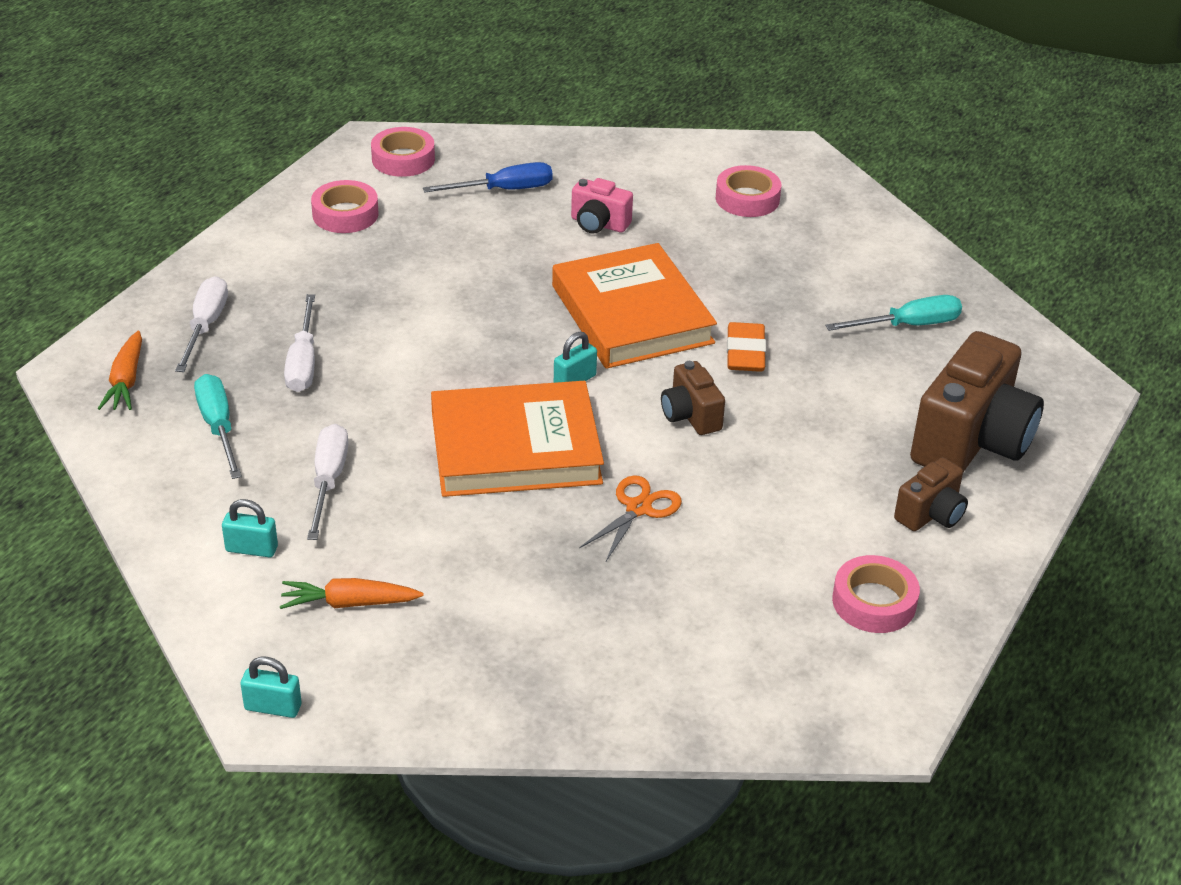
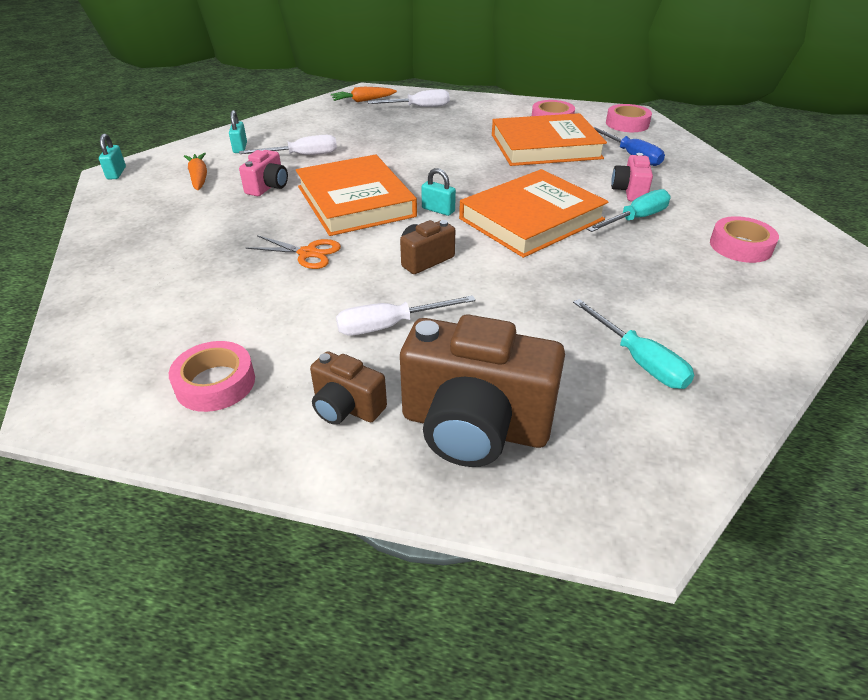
camera: 75 degrees right, 0 degrees up
turquoise screwdriver [194,374,242,479] -> turquoise screwdriver moved to [587,189,671,232]
white screwdriver [284,294,315,392] -> white screwdriver moved to [336,295,476,335]
orange eraser [727,322,766,372] -> none
none -> pink camera [239,150,288,196]
none -> orange book [492,113,607,166]

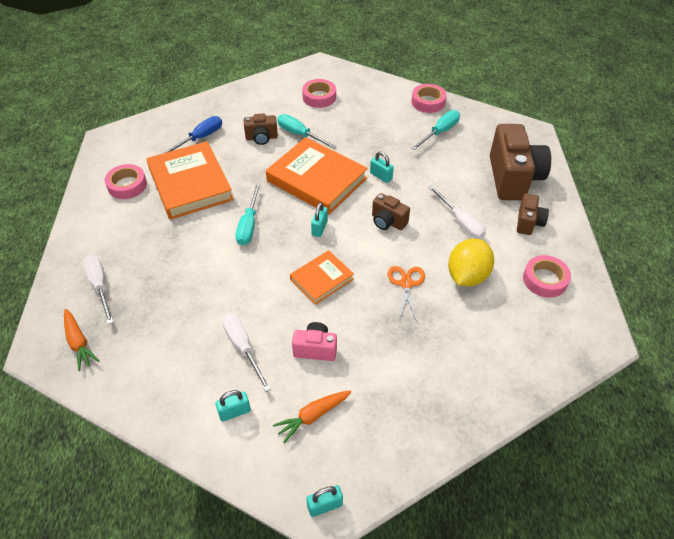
camera: 105 degrees left, 10 degrees up
orange book [296,154,417,236] -> orange book [290,250,354,305], size x0.56
pink tape [606,104,652,132] -> pink tape moved to [411,84,447,113]
pink camera [611,153,653,202] -> brown camera [244,113,278,145]
none -> turquoise screwdriver [235,183,261,246]
none -> turquoise padlock [370,152,394,183]
none -> yellow lemon [448,238,494,286]

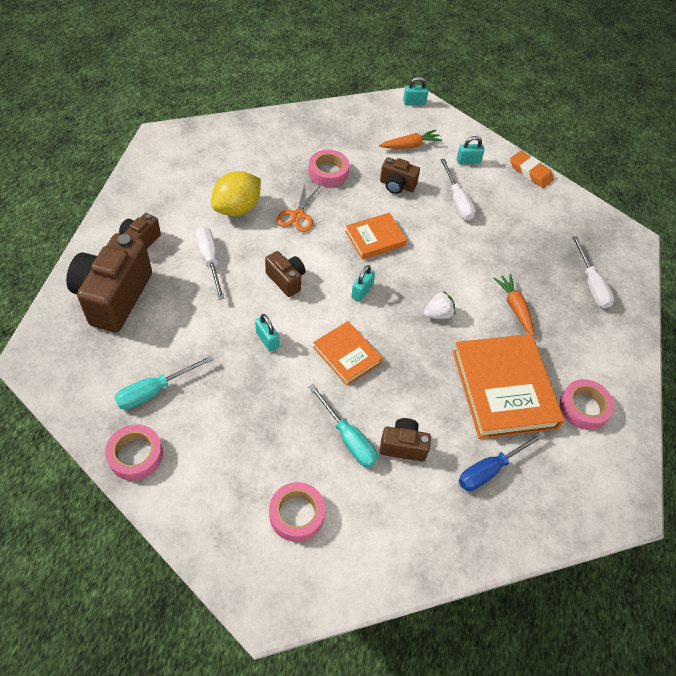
camera: 170 degrees left, 5 degrees up
orange carrot [64,309,99,371] -> orange carrot moved to [493,274,534,336]
turquoise screwdriver [235,183,261,246] -> white strawberry [424,291,455,319]
orange book [266,137,368,215] -> orange book [313,321,382,386], size x0.56
pink camera [292,322,337,361] -> brown camera [380,157,420,194]
pink tape [523,255,571,298] -> pink tape moved to [309,150,349,187]
none -> orange eraser [510,151,554,188]

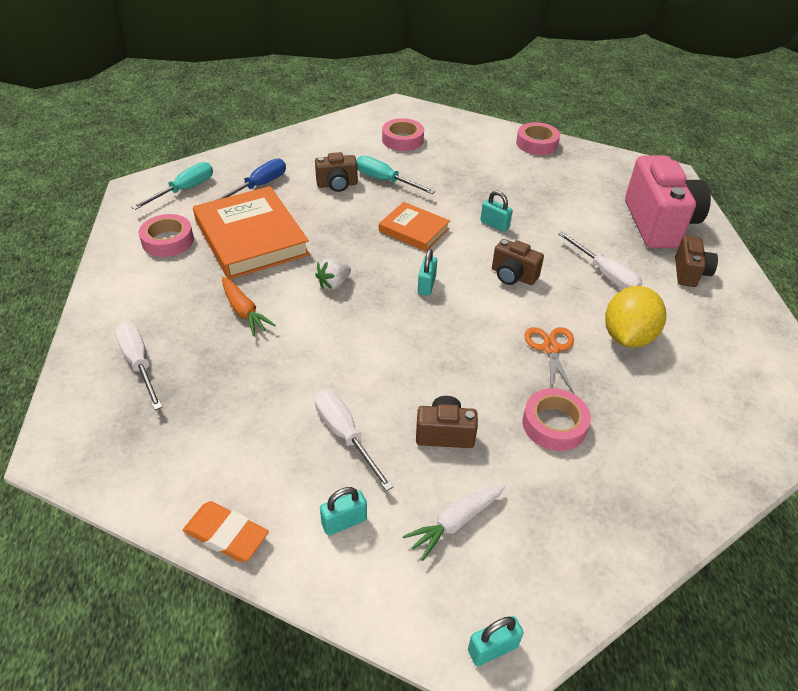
camera: 165 degrees right, 10 degrees down
brown camera [66,233,152,332] -> pink camera [625,156,711,248]
turquoise screwdriver [114,355,213,409] -> turquoise screwdriver moved to [131,162,213,210]
orange book [345,213,407,259] -> none
orange carrot [379,130,442,149] -> white carrot [403,485,506,561]

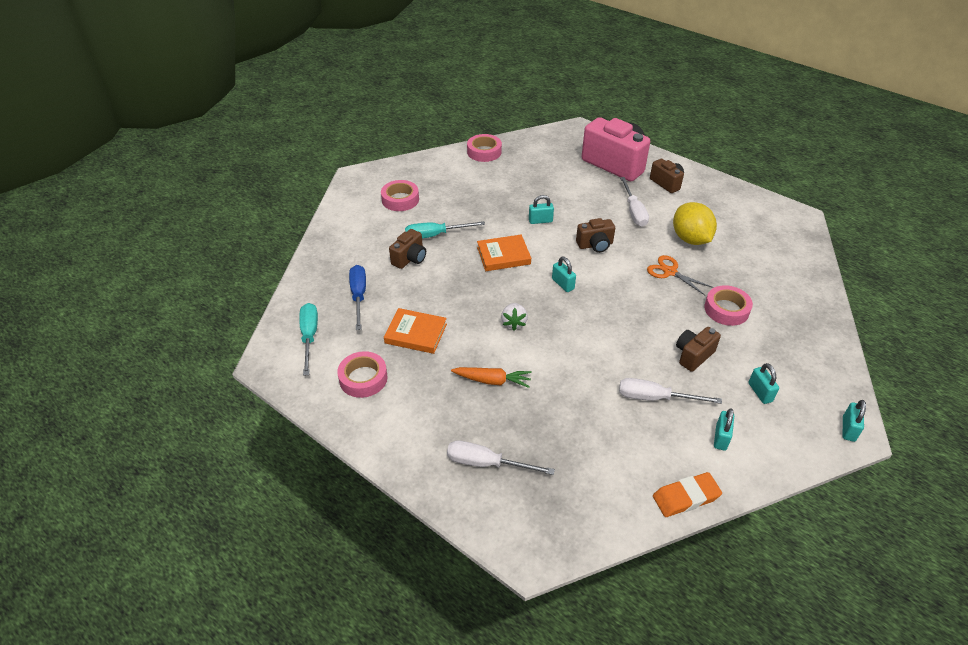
camera: 45 degrees left, 0 degrees up
orange book [193,186,310,279] -> orange book [384,308,447,354], size x0.56
white carrot [403,485,506,561] -> turquoise padlock [749,363,779,404]
white screwdriver [558,232,642,290] -> white screwdriver turned 75 degrees clockwise [620,177,649,227]

